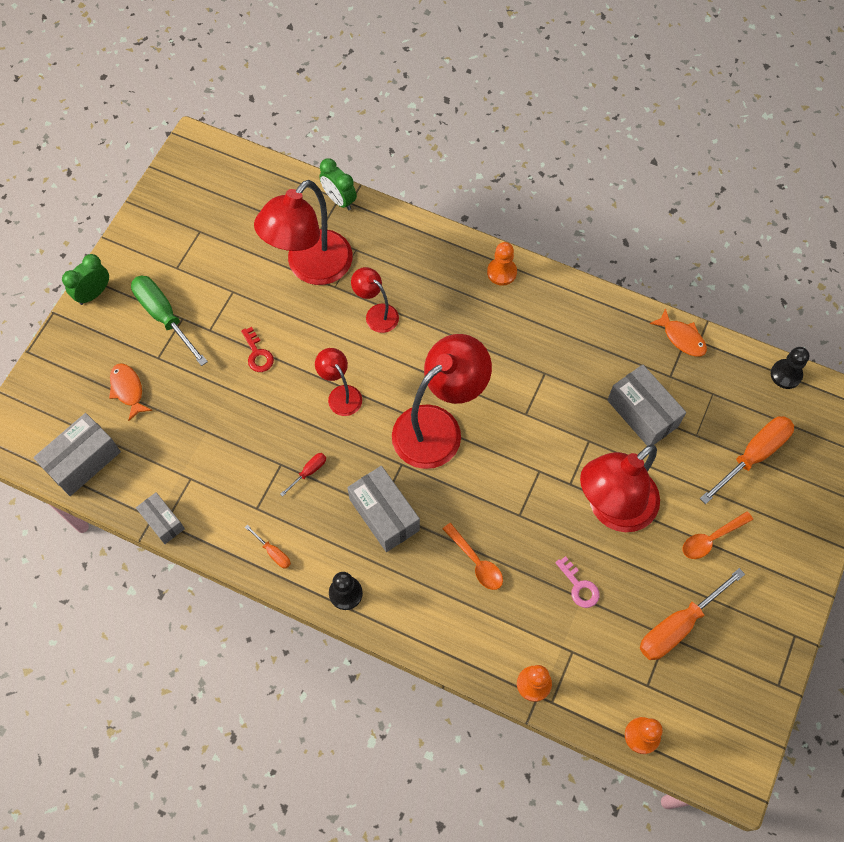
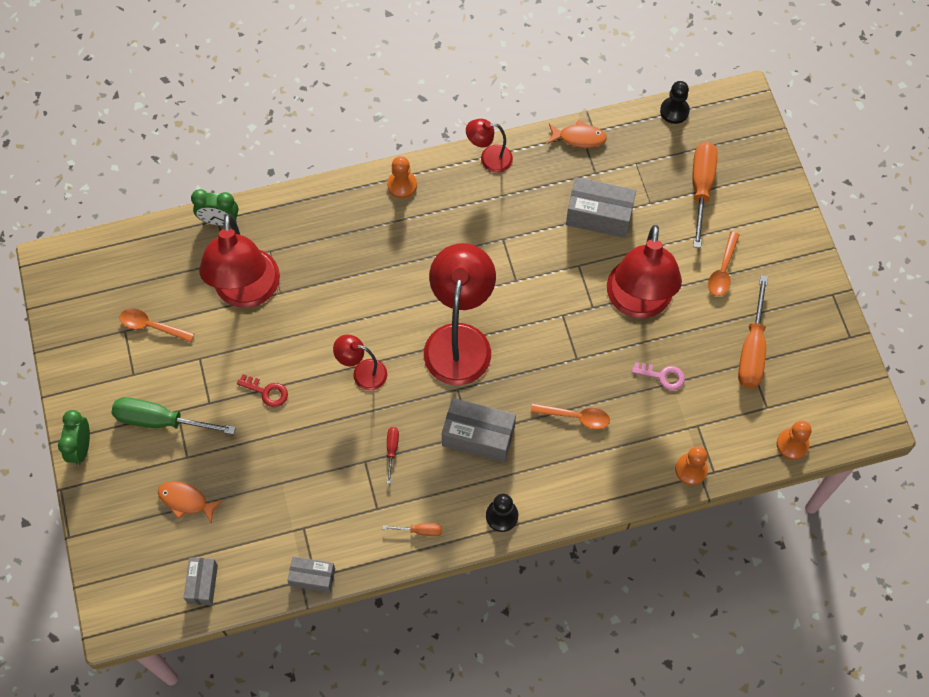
camera: 40 degrees left, 0 degrees up
grey box [33,413,121,496] -> grey box [184,557,218,605], size x0.61
red lamp [351,267,399,333] -> red lamp moved to [466,119,513,173]
none -> orange spoon [119,309,194,342]

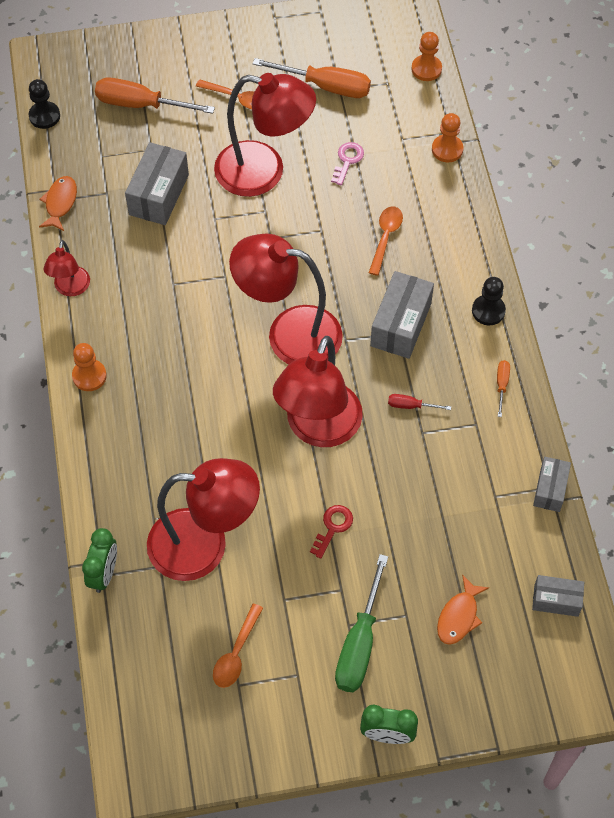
camera: 85 degrees left, 5 degrees down
red lamp [333,335,387,390] -> red lamp [273,336,363,447], size x2.00

